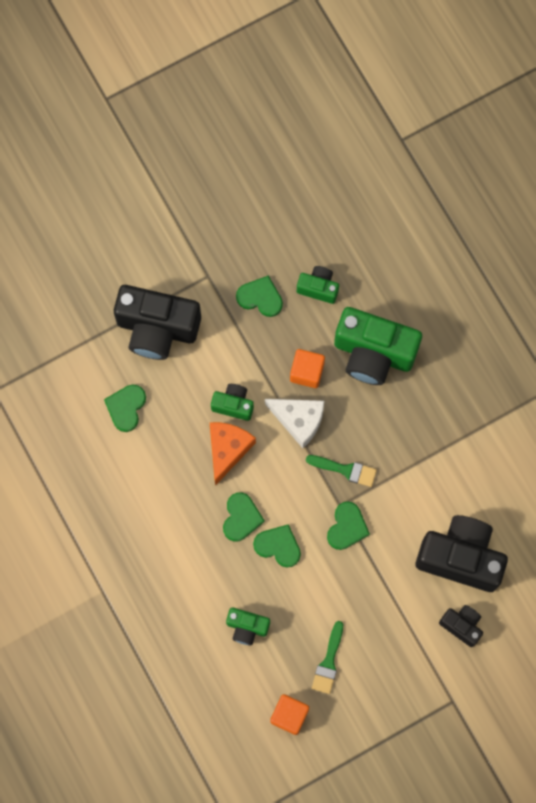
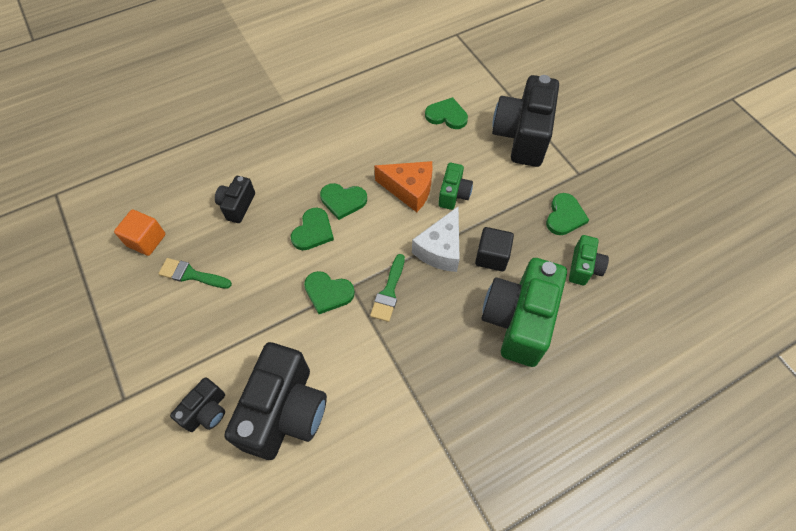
camera: 90 degrees right, 15 degrees down
green camera [226,607,270,645] -> black camera [215,176,255,223]
orange cube [290,349,325,388] -> black cube [475,227,514,271]

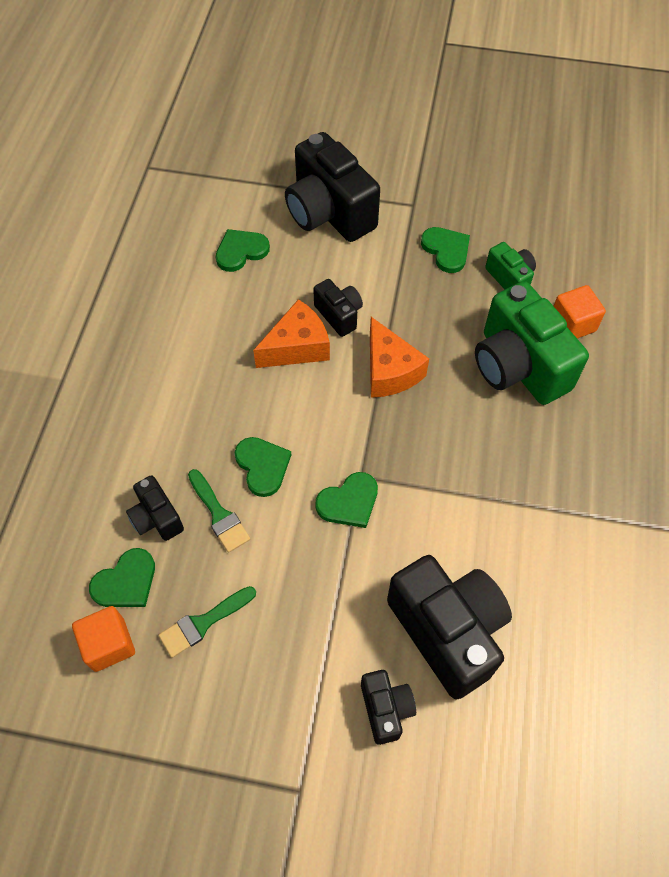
camera: 50 degrees left, 0 degrees up
green heart [320,183,367,220] -> green heart moved to [89,548,155,607]
green brush [370,254,405,322] -> green brush moved to [188,469,250,553]
white cheese [412,206,460,272] -> orange cheese [370,317,429,398]
green camera [438,163,473,210] -> black camera [313,279,363,337]
black cube [475,227,514,271] -> none
none -> orange cube [554,285,606,339]

